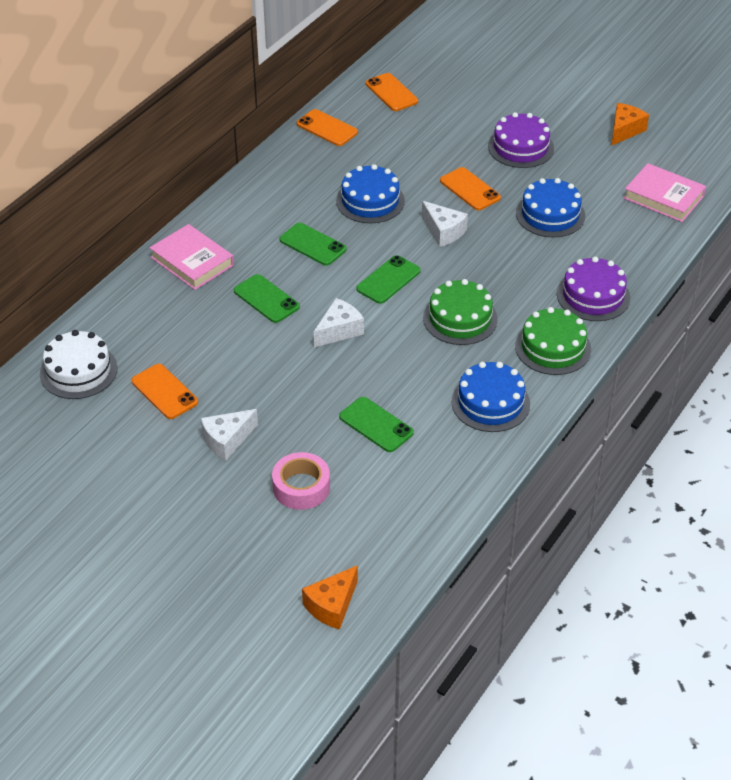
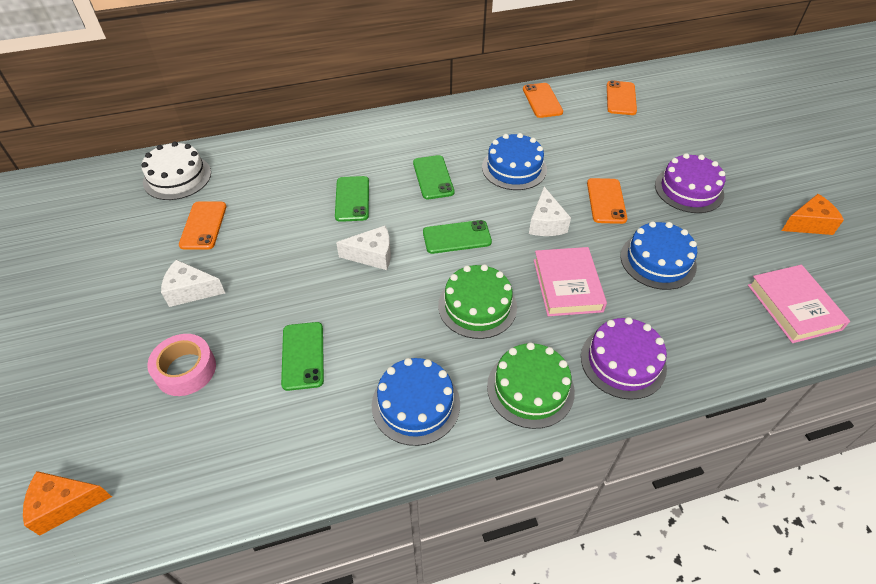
camera: 40 degrees right, 5 degrees up
pink book [149,224,234,290] -> pink book moved to [534,247,607,316]

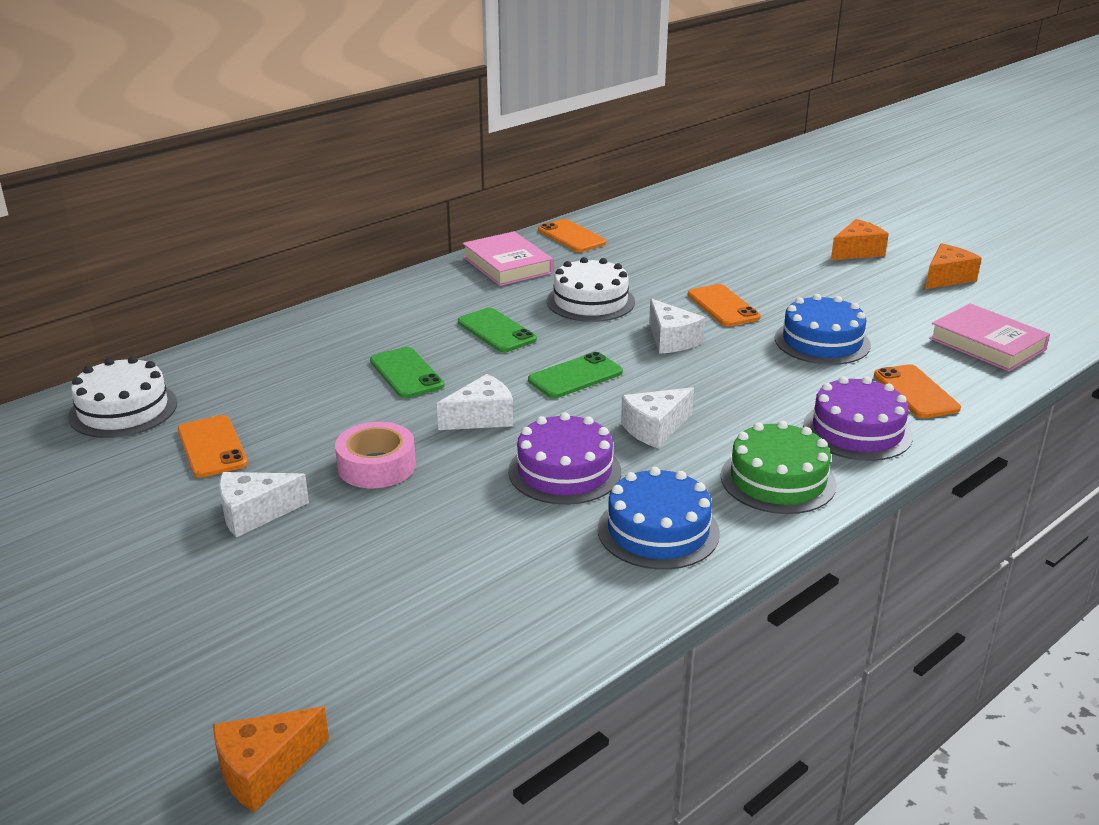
camera: 25 degrees left, 20 degrees down
pink tape [147,334,216,396] -> pink tape moved to [335,422,416,488]
green phone [281,322,324,391] -> none
green cake [438,264,517,339] -> white cheese [621,387,694,448]
blue cake [482,133,547,190] -> white cake [547,257,635,322]
pink book [534,247,607,316] -> pink book moved to [462,231,553,286]
orange phone [607,80,637,115] -> orange phone moved to [874,364,961,418]
purple cake [655,153,726,213] -> purple cake moved to [508,412,621,505]
none -> orange cheese [831,219,889,260]

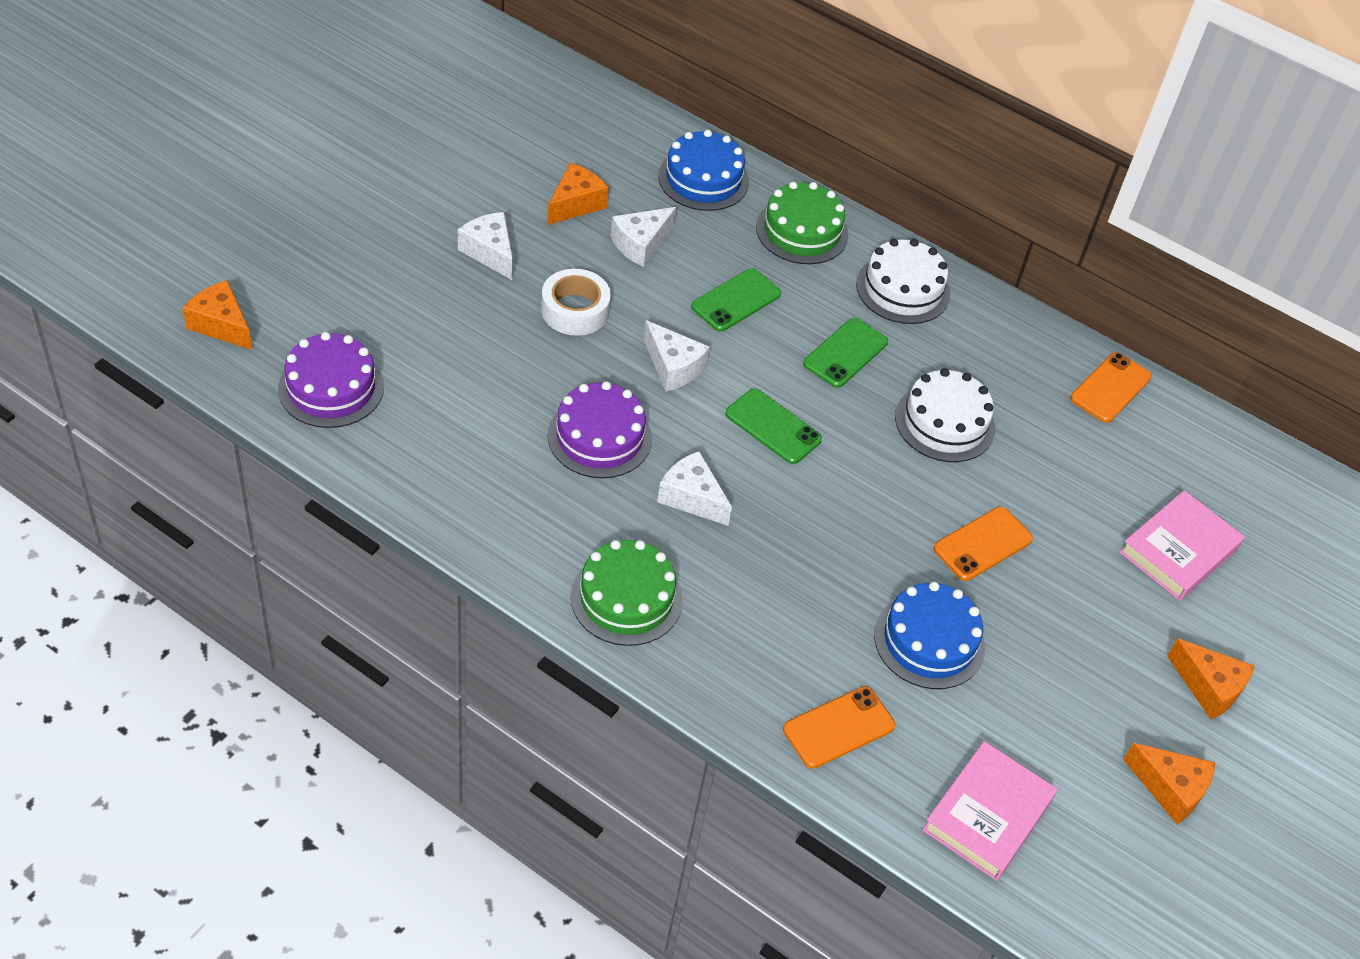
camera: 70 degrees right, 20 degrees up
white cake [68,356,177,438] -> white cake moved to [856,239,950,324]
orange phone [178,415,248,478] -> orange cheese [547,163,609,225]
pink tape [335,422,416,488] -> white tape [541,269,611,336]
pink book [462,231,553,286] -> pink book moved to [1119,490,1245,601]
blue cake [598,467,720,570] -> blue cake moved to [658,130,749,211]
white cheese [649,298,705,354] -> white cheese moved to [611,207,676,267]
purple cake [803,376,913,461] -> purple cake moved to [278,332,384,428]
none -> green cake [756,182,848,264]

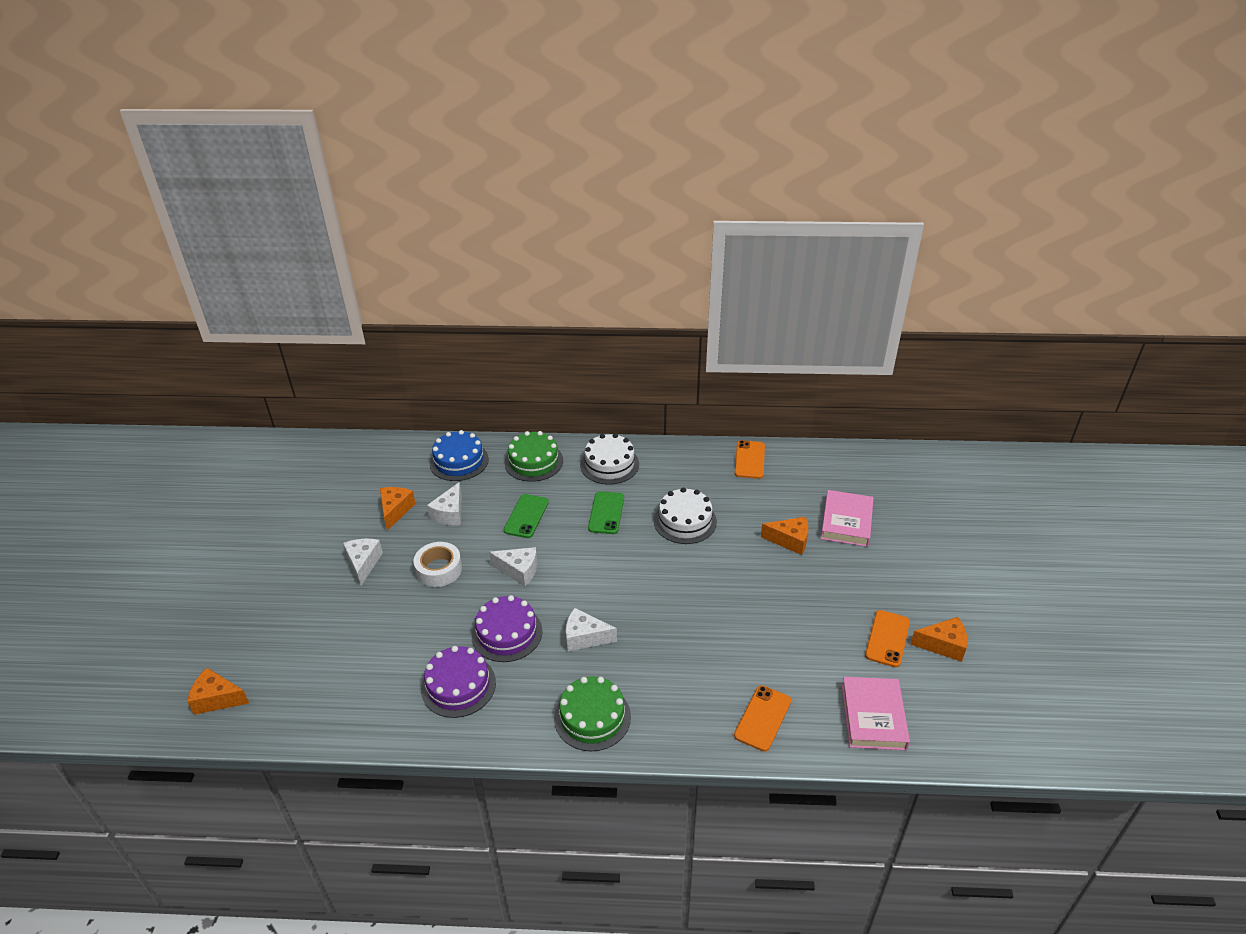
camera: 25 degrees left, 10 degrees down
purple cake [278,332,384,428] -> purple cake moved to [421,646,496,718]
white cheese [458,212,513,280] -> white cheese turned 60 degrees clockwise [343,539,383,585]
green phone [725,388,822,464] -> none
blue cake [874,582,985,689] -> none
orange phone [934,507,1033,581] -> orange phone moved to [865,610,910,667]
orange cheese [1167,638,1255,719] -> orange cheese moved to [761,517,808,555]

